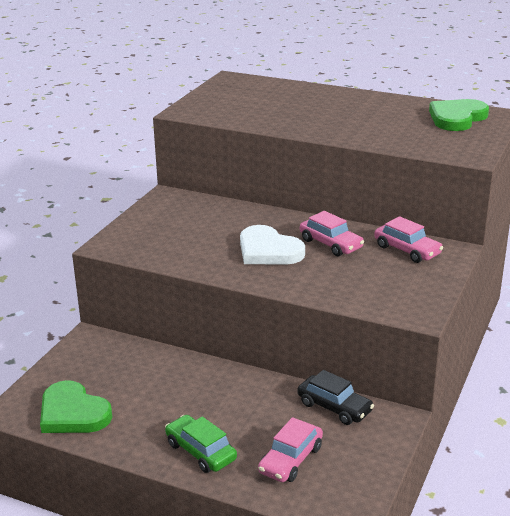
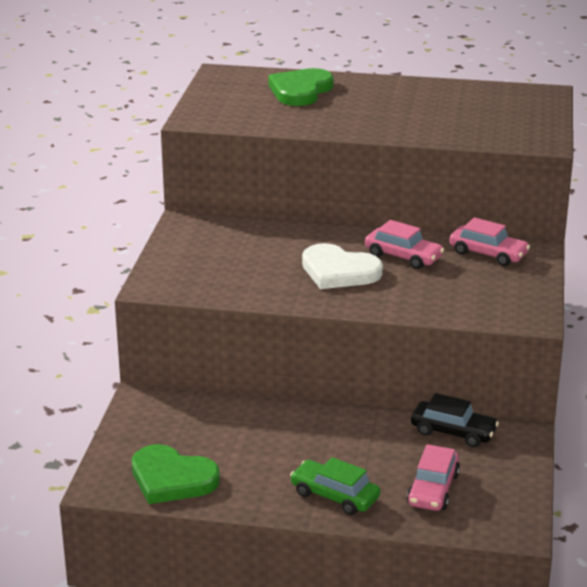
camera: 15 degrees left, 0 degrees up
green heart [429,99,489,131] -> green heart moved to [268,68,334,106]

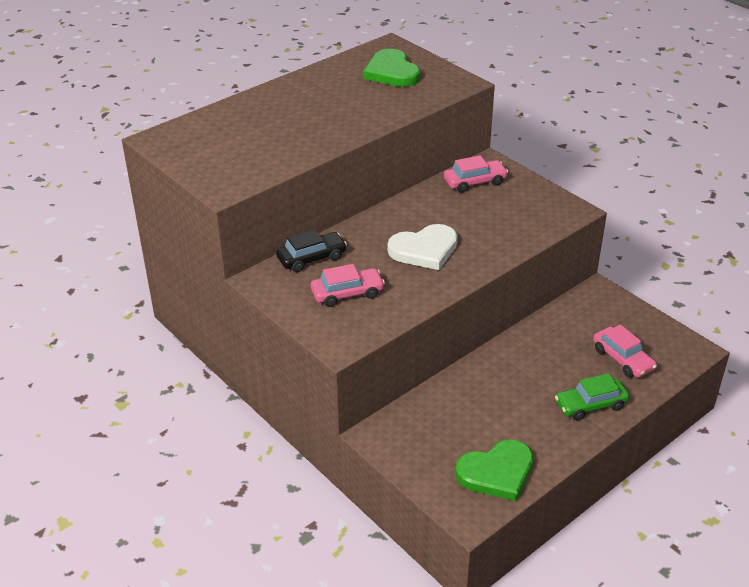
camera: 50 degrees left, 10 degrees up
green heart [268,68,334,106] -> green heart moved to [363,49,420,87]
pink car [365,220,444,269] -> pink car moved to [311,264,385,307]
black car [411,393,499,447] -> black car moved to [276,229,347,272]

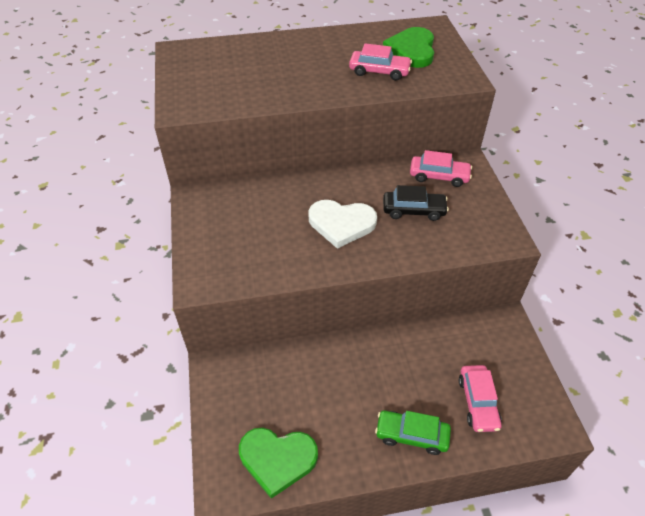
camera: 30 degrees right, 10 degrees up
black car [276,229,347,272] -> black car moved to [383,185,449,221]
pink car [311,264,385,307] -> pink car moved to [349,43,412,81]

